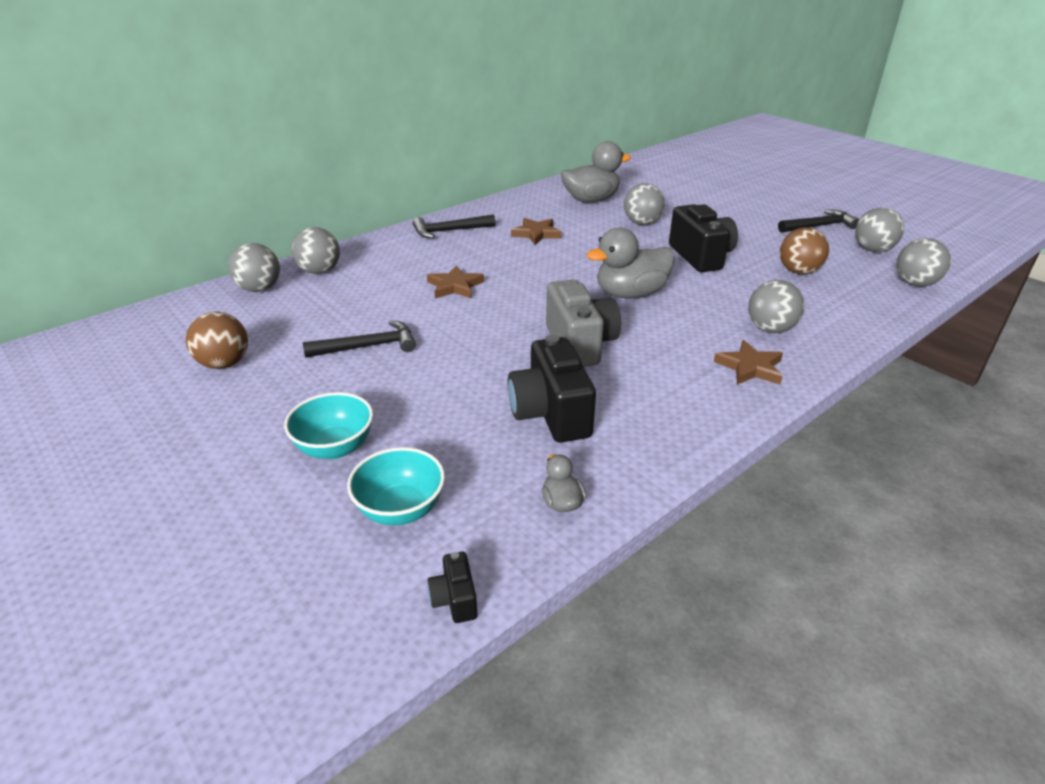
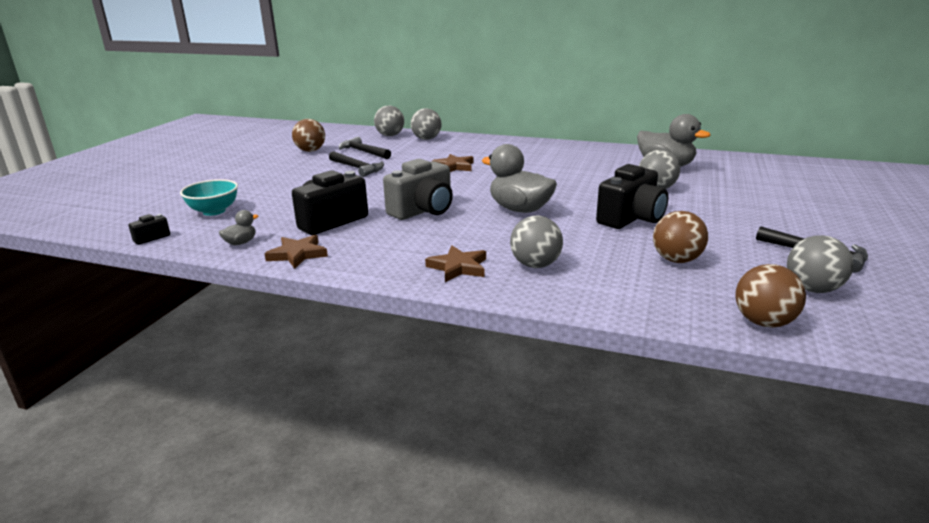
camera: 60 degrees right, 10 degrees down
turquoise bowl [284,392,373,459] -> none
black hammer [413,214,496,238] -> black hammer moved to [339,137,391,159]
brown star [511,218,562,245] -> brown star moved to [264,235,328,269]
grey ball [896,238,951,287] -> brown ball [735,264,806,328]

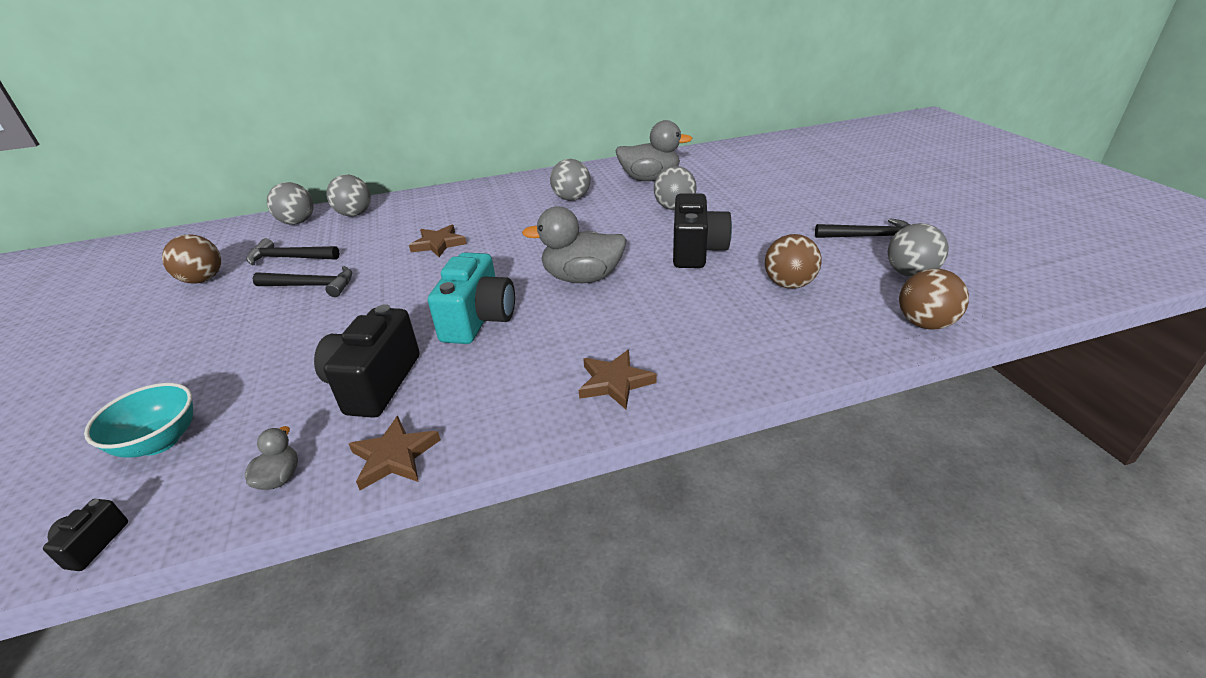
camera: 35 degrees left, 10 degrees up
grey camera [383,159,453,220] -> turquoise camera [428,253,515,344]
grey ball [510,216,563,268] -> grey ball moved to [550,159,590,201]

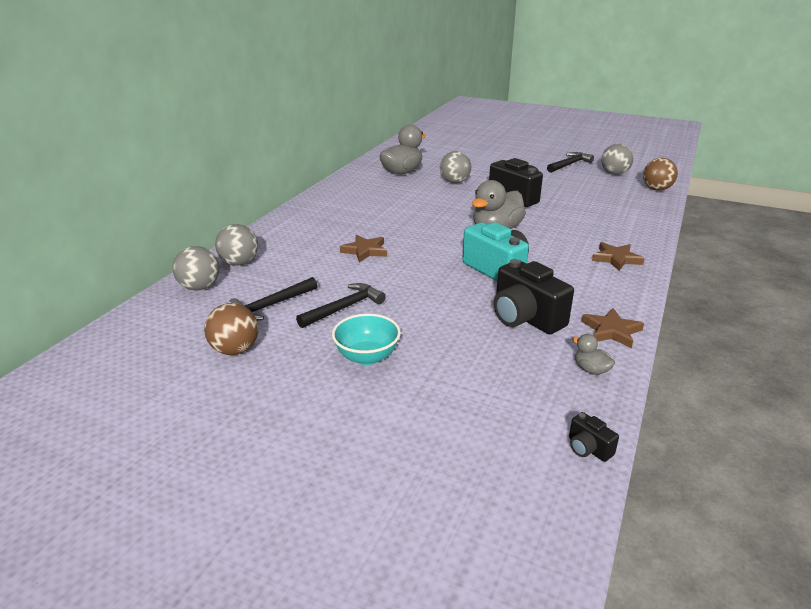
camera: 50 degrees left, 5 degrees down
turquoise bowl [84,383,193,458] -> turquoise bowl moved to [332,314,401,365]
grey ball [550,159,590,201] -> none
brown ball [765,234,822,289] -> none

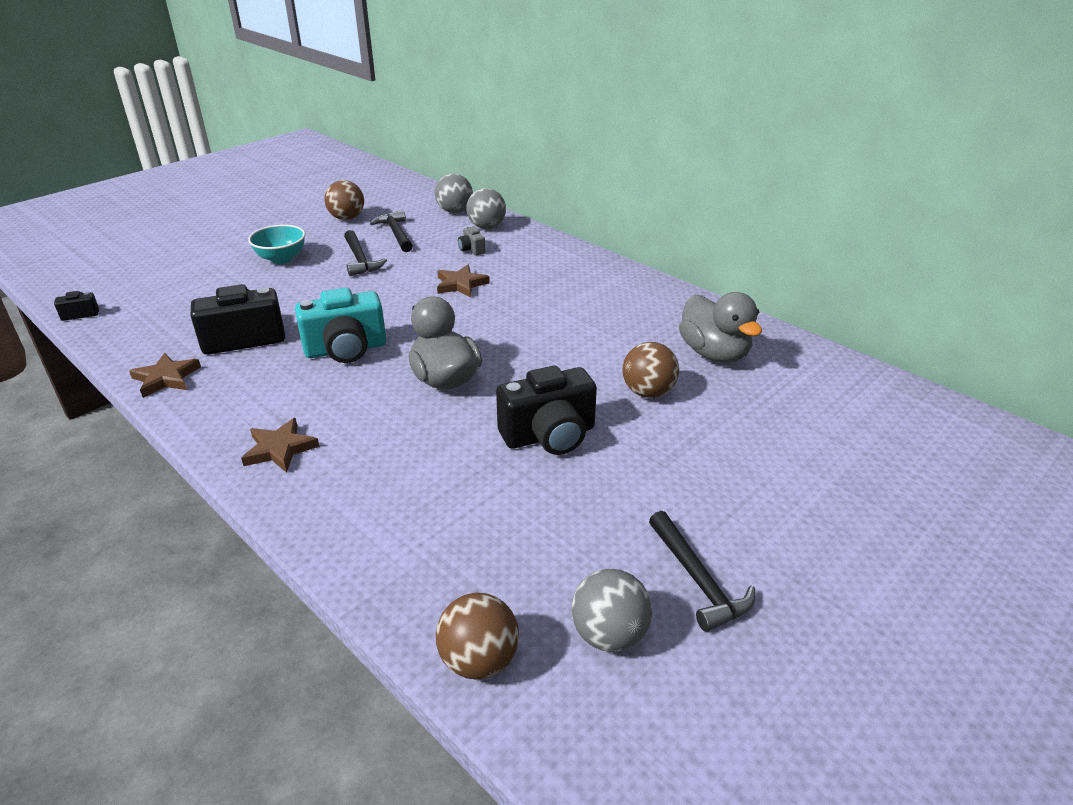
camera: 110 degrees right, 5 degrees up
grey ball [440,151,471,183] -> brown ball [622,342,679,398]
grey duck [572,334,615,375] -> none
none -> grey camera [458,226,485,255]

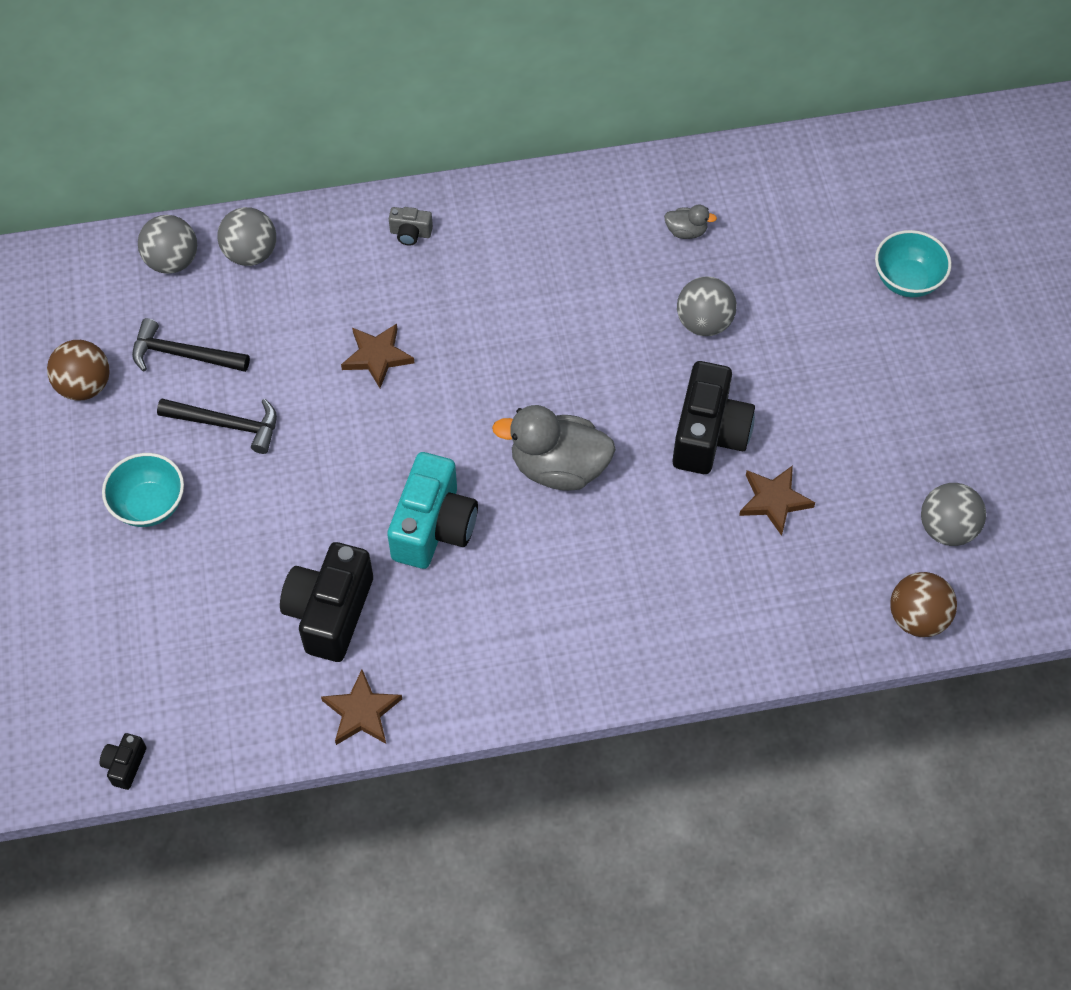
camera: 55 degrees left, 25 degrees up
brown star [241,418,319,473] -> brown star moved to [739,465,815,536]
grey camera [458,226,485,255] -> grey camera moved to [389,207,433,245]
brown ball [622,342,679,398] -> grey ball [677,276,737,336]
black hammer [649,511,755,632] -> none
grey duck [679,292,762,363] -> grey duck [664,205,717,239], size x0.46
none -> turquoise bowl [875,230,952,297]

